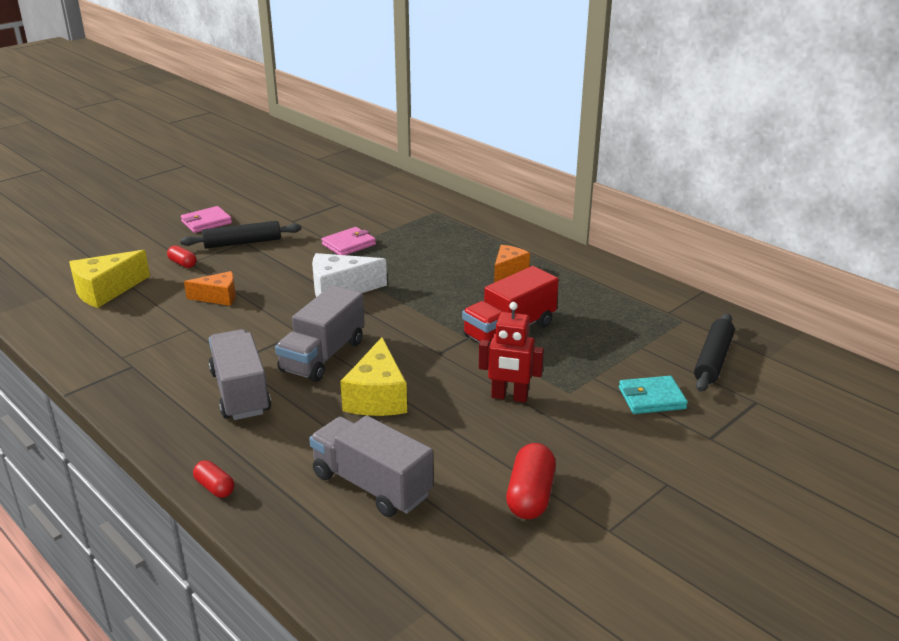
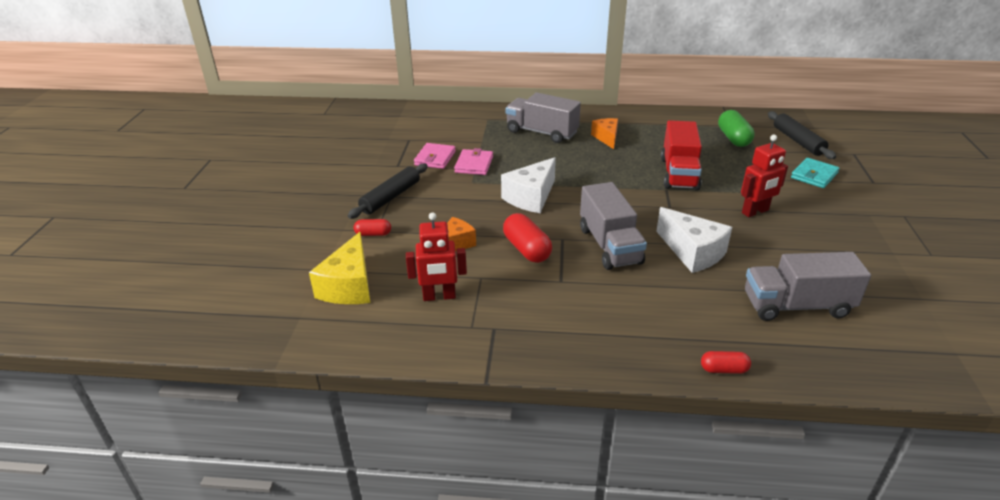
camera: 40 degrees left, 5 degrees up
pink wallet [181,206,232,233] -> pink wallet moved to [414,143,456,169]
grey truck [209,329,271,420] -> grey truck moved to [506,93,581,143]
yellow cheese [340,337,407,416] -> white cheese [656,207,732,273]
red capsule [506,443,556,519] -> red capsule moved to [503,213,552,263]
none -> red robot [406,212,467,301]
none -> green capsule [718,110,755,147]

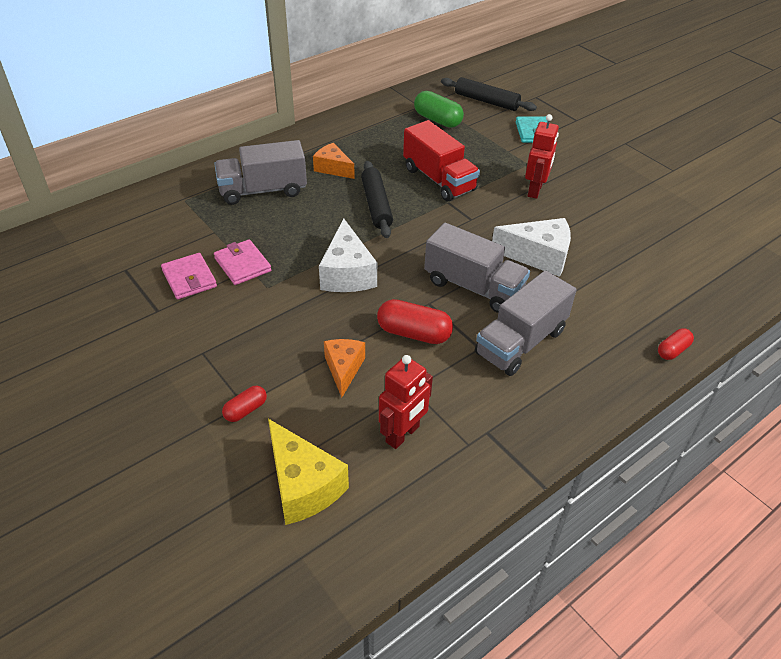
camera: 45 degrees left, 10 degrees up
black rolling pin [348,164,428,219] -> black rolling pin moved to [361,161,393,238]
grey truck [745,252,871,321] -> grey truck moved to [475,270,576,376]

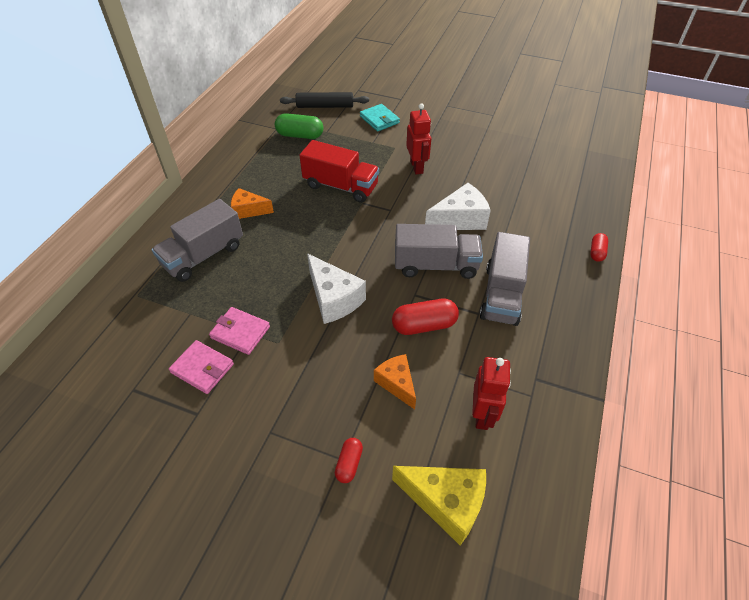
camera: 30 degrees left, 5 degrees up
black rolling pin [361,161,393,238] -> none

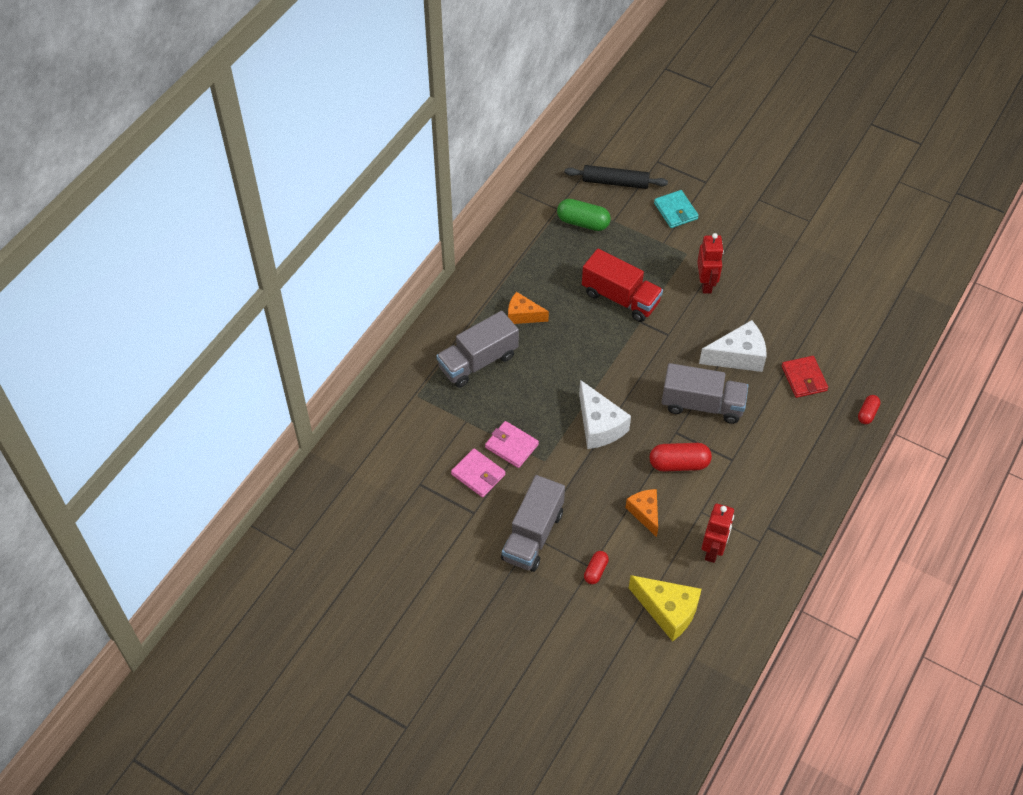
camera: 10 degrees right, 5 degrees up
grey truck [480,232,530,326] -> grey truck moved to [501,475,565,572]
none -> red wallet [782,356,828,398]

